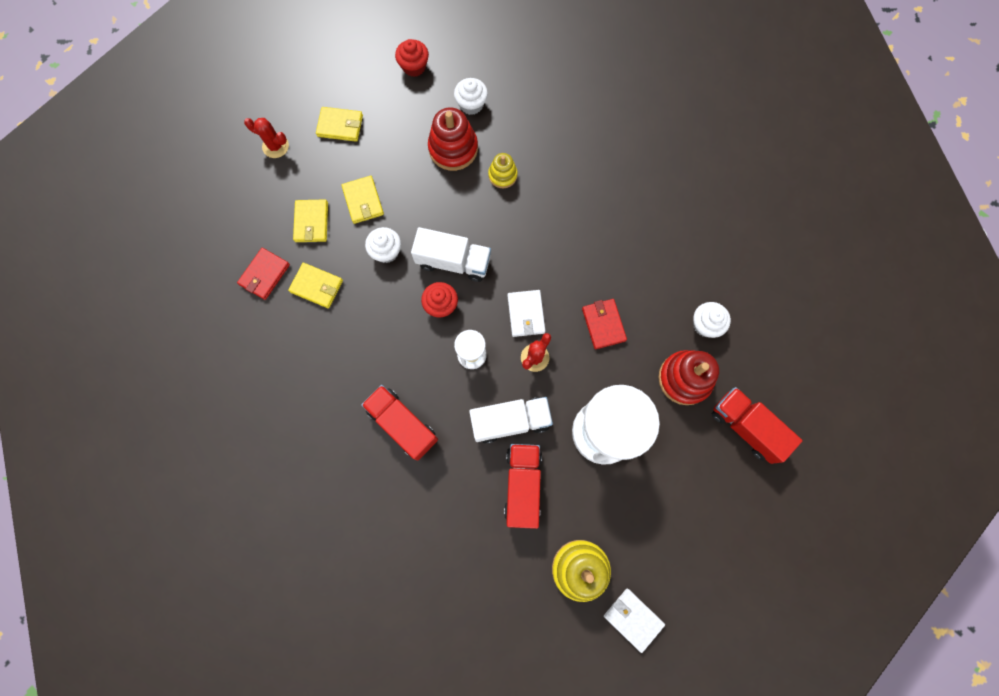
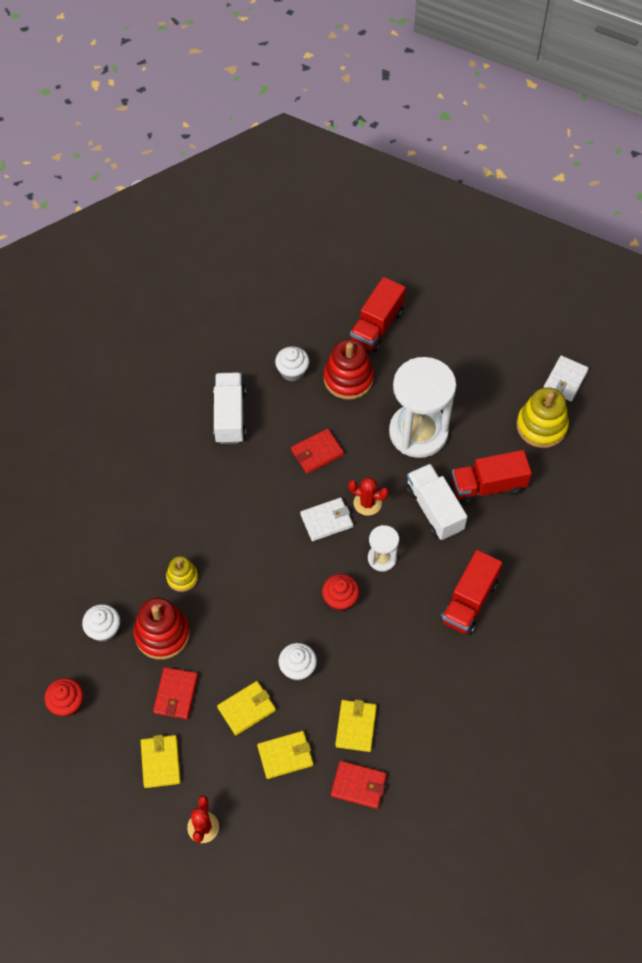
camera: 105 degrees left, 15 degrees down
white truck [411,227,491,282] -> white truck moved to [213,372,246,444]
none -> red wallet [153,667,198,719]

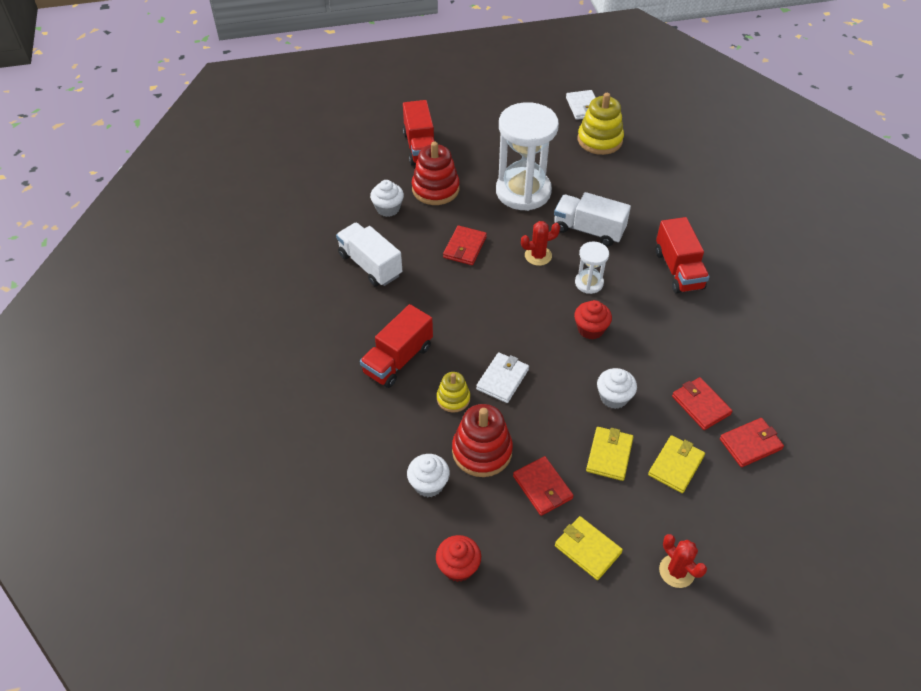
camera: 40 degrees left, 10 degrees down
white wallet [300,498,353,541] -> white wallet moved to [476,352,529,403]
yellow wallet [335,700,377,752] -> red wallet [672,377,733,430]
red truck [452,450,532,505] -> red truck moved to [360,304,433,388]

